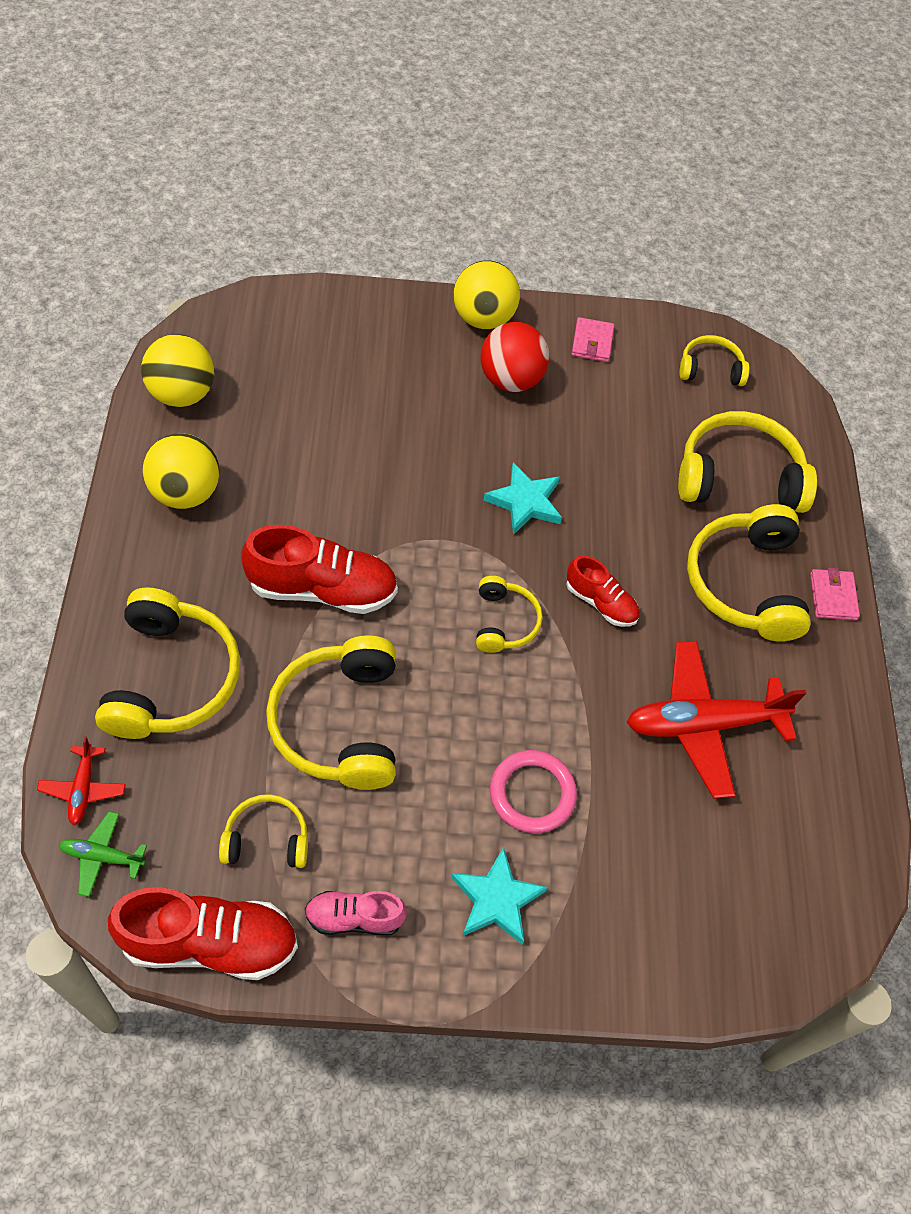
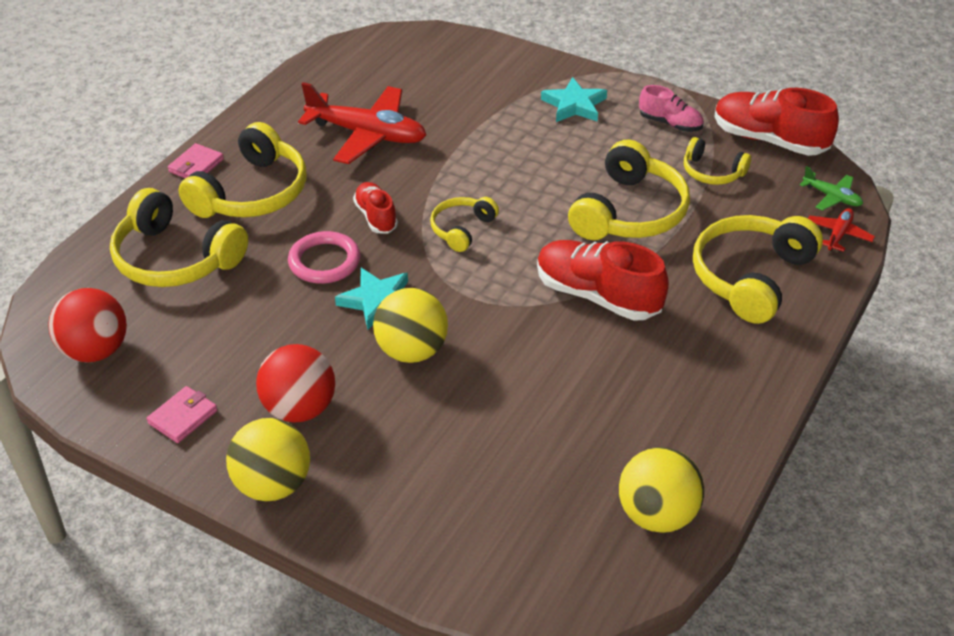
camera: 145 degrees left, 15 degrees down
yellow ball [143,433,220,509] -> yellow ball moved to [373,288,448,363]
pink ring [490,750,577,833] -> pink ring moved to [288,231,360,284]
yellow headphones [680,335,749,386] -> red ball [48,288,127,363]

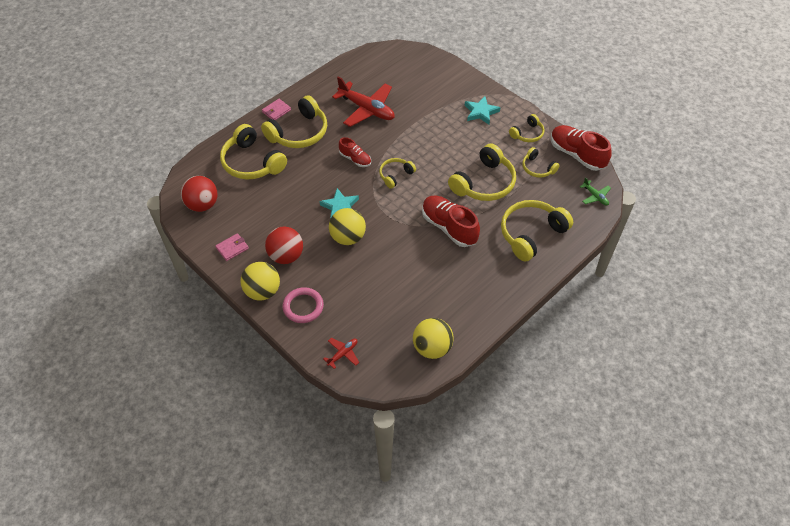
camera: 15 degrees right, 10 degrees up
pink ring [288,231,360,284] -> pink ring moved to [283,287,324,323]
red shoe [353,182,398,234] -> red shoe turned 135 degrees clockwise [339,137,371,167]
pink shoe [639,85,704,132] -> yellow headphones [509,114,545,142]
red plane [808,208,875,252] -> red plane moved to [323,338,359,369]

